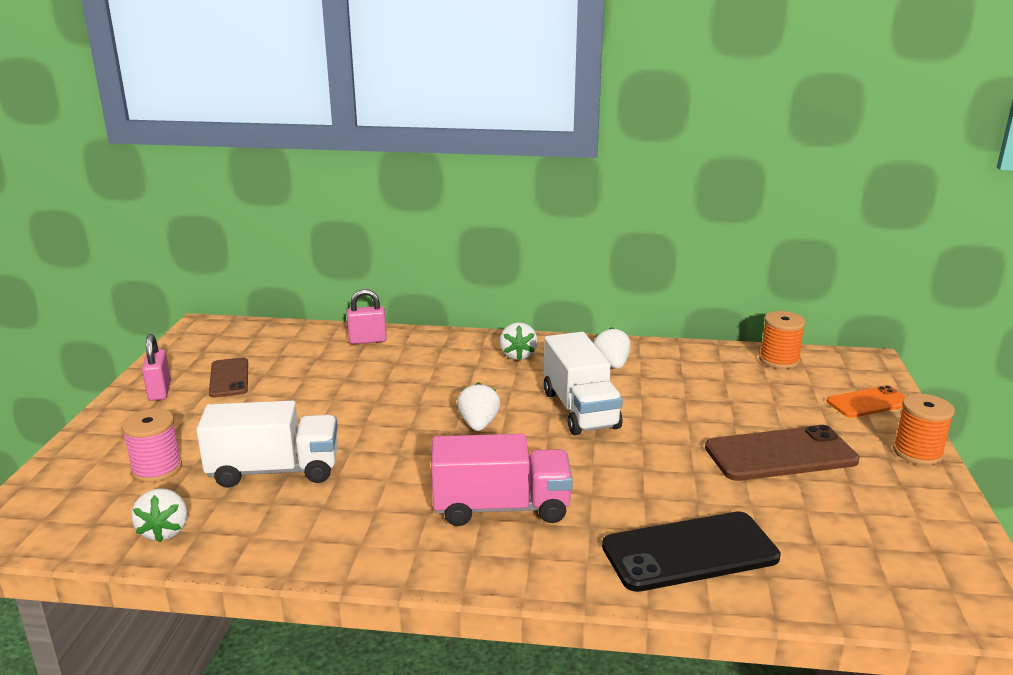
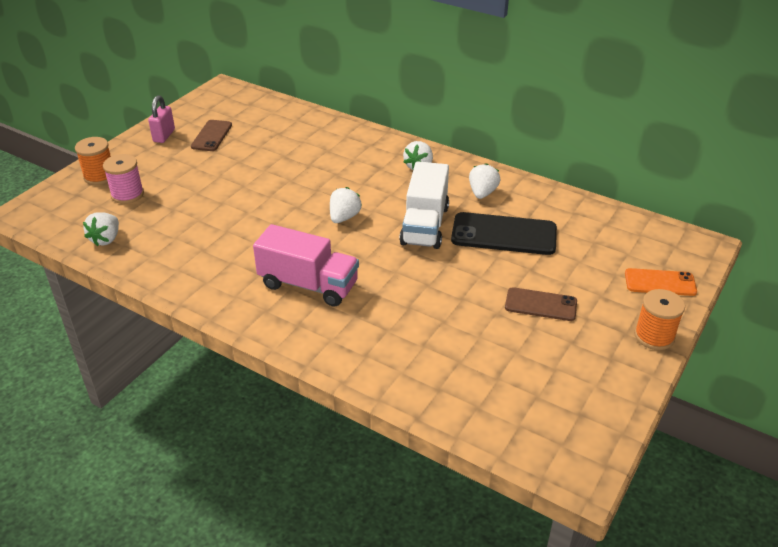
camera: 25 degrees right, 15 degrees up
white truck [196,401,338,488] -> none
pink padlock [347,289,387,344] -> none
black phone [602,511,781,592] -> black phone moved to [451,212,557,255]
brown phone [705,425,859,481] -> brown phone [505,287,577,321], size x0.61
orange spool [759,311,806,369] -> orange spool moved to [75,137,111,185]

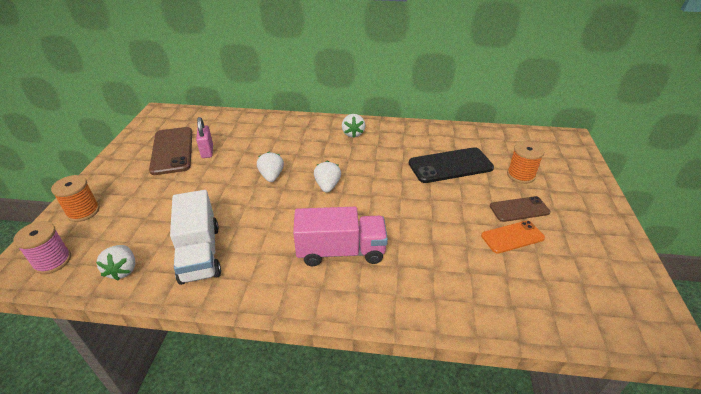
camera: 25 degrees left, 0 degrees up
pink spool [103,154,144,204] -> pink spool moved to [14,221,71,274]
pink padlock [148,95,175,143] -> pink padlock moved to [196,117,213,158]
brown phone [191,120,232,151] -> brown phone [149,127,192,175], size x1.63
white truck [399,161,449,249] -> white truck moved to [170,190,221,285]
white strawberry [469,163,501,199] -> white strawberry moved to [257,151,284,182]
orange phone [625,268,697,296] -> orange phone moved to [481,220,545,254]
orange spool [634,289,685,350] -> orange spool moved to [507,141,544,184]

